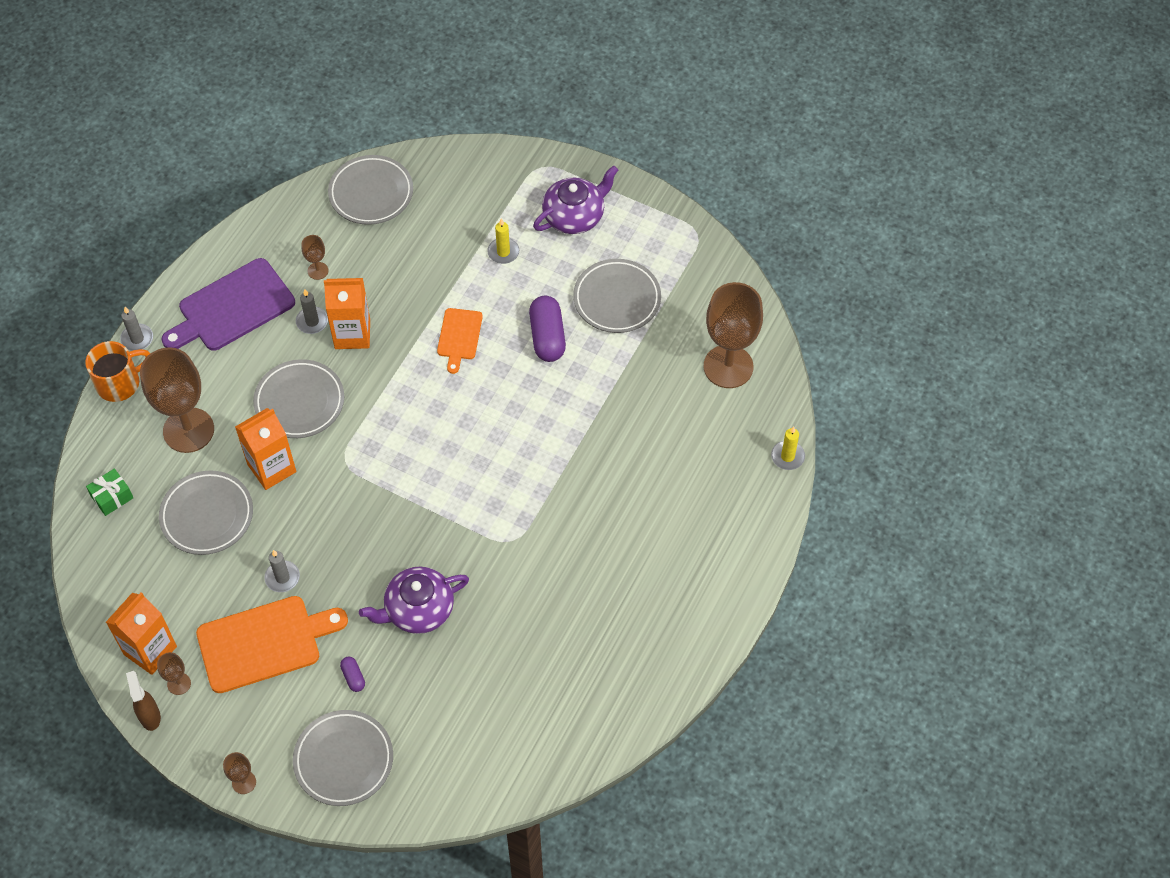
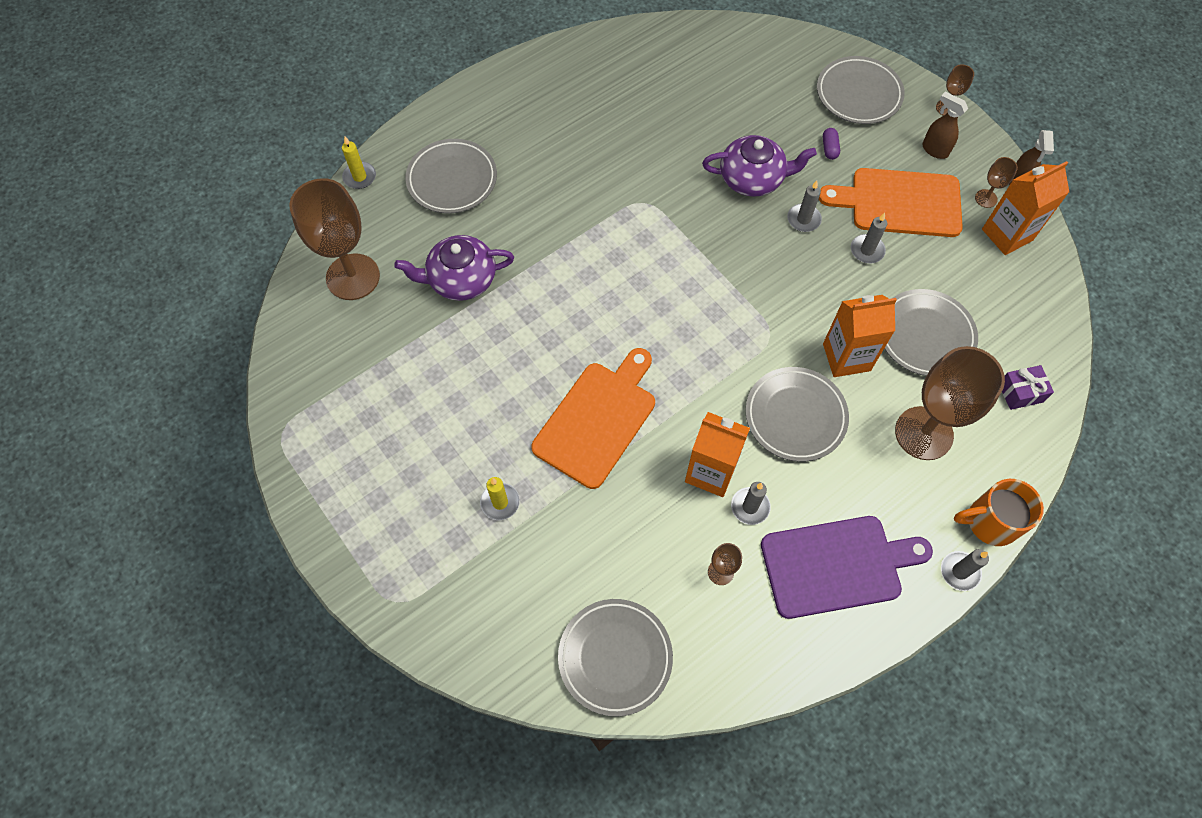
camera: 155 degrees left, 5 degrees up
green gift [86,469,133,516] -> purple gift [1002,365,1054,410]
orange cutting board [437,308,483,374] -> orange cutting board [531,348,655,489], size x1.82
purple capsule [529,296,566,362] -> none
purple teapot [533,165,618,234] -> purple teapot moved to [394,235,514,301]
grey plate [573,259,661,333] -> grey plate moved to [405,139,497,214]
none -> grey candle [787,181,822,232]
none -> brown spray bottle [922,91,968,159]

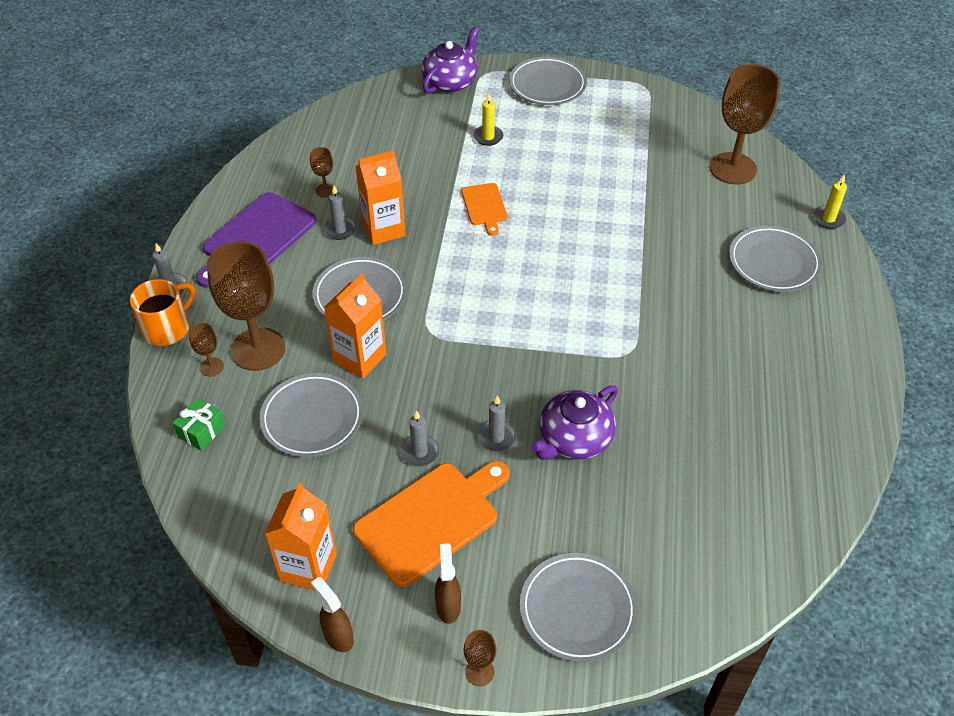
camera: 135 degrees right, 15 degrees down
purple teapot [394,235,514,301] -> purple teapot moved to [421,27,479,93]
orange cutting board [531,348,655,489] -> orange cutting board [461,183,507,236], size x0.55
grey plate [558,599,673,717] -> grey plate moved to [509,57,587,105]
purple capsule [823,128,840,160] -> none
brown spray bottle [922,91,968,159] -> brown spray bottle turned 90 degrees counterclockwise [435,543,461,624]
brown goblet [975,157,1018,208] -> brown goblet moved to [189,323,224,377]
purple gift [1002,365,1054,410] -> green gift [173,398,226,451]

